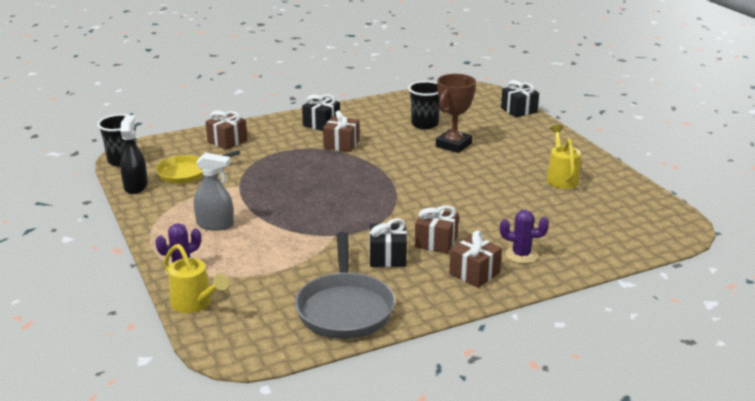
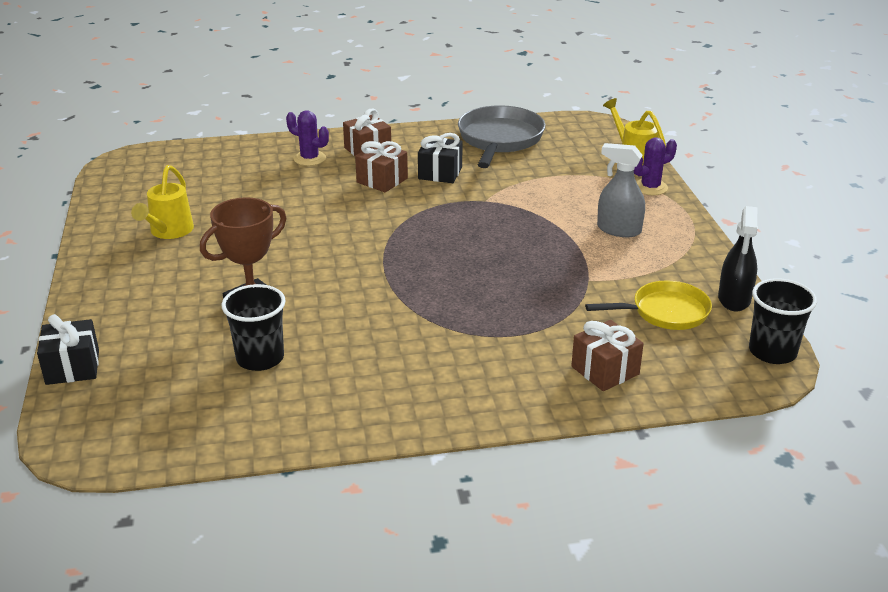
camera: 165 degrees left, 5 degrees up
black gift [302,94,340,131] -> none
brown gift [323,111,359,152] -> none

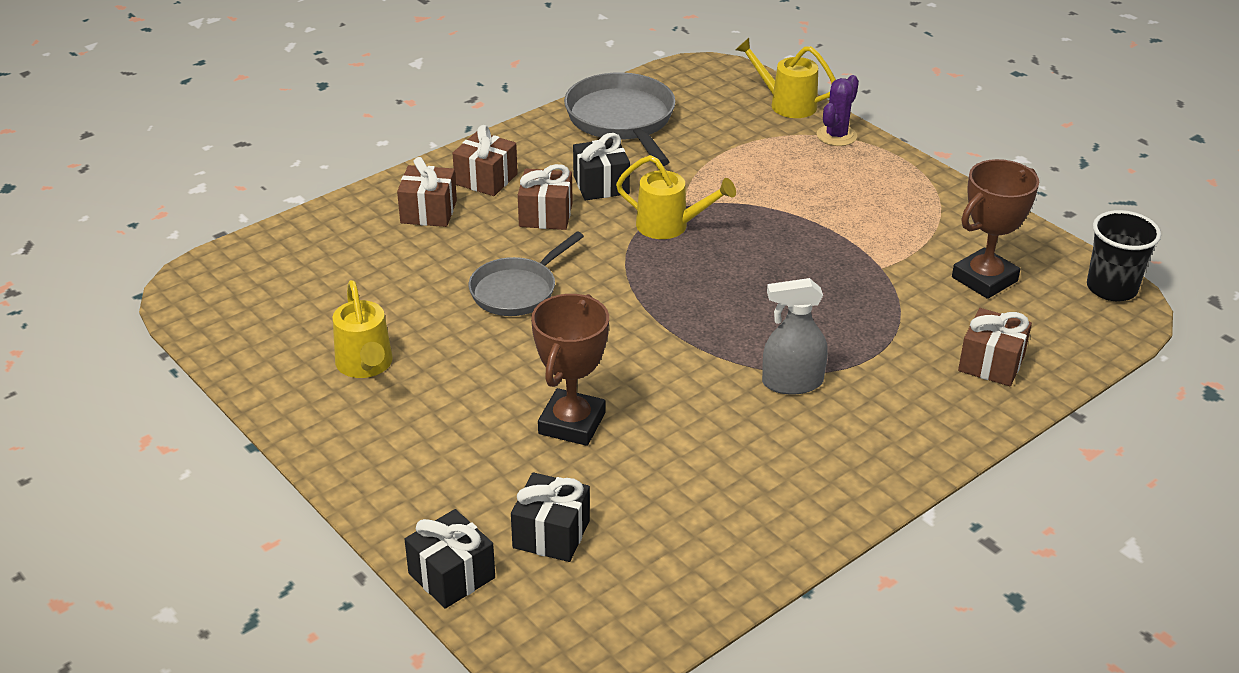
camera: 30 degrees left, 5 degrees up
black cup [222,284,286,371] -> none
purple cactus [286,110,329,166] -> brown gift [397,157,457,227]
yellow pan [585,281,712,330] -> brown trophy [952,159,1039,299]
grey spray bottle [597,143,645,237] -> grey spray bottle moved to [762,278,828,394]
black spray bottle [718,206,758,312] -> none
none -> grey pan [469,232,584,316]
none -> black gift [511,472,590,562]
none -> yellow watering can [616,155,736,239]

